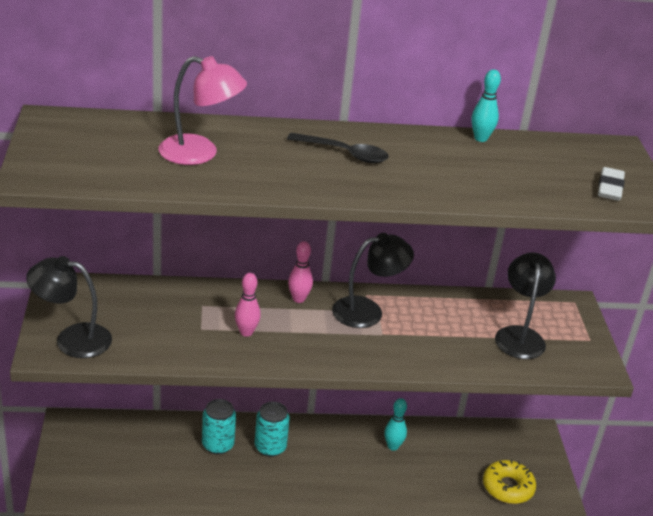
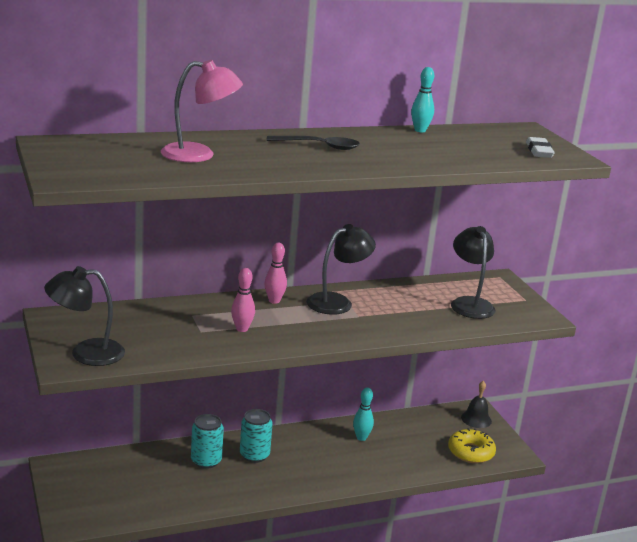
camera: 15 degrees left, 10 degrees down
none -> black bell [461,381,492,428]

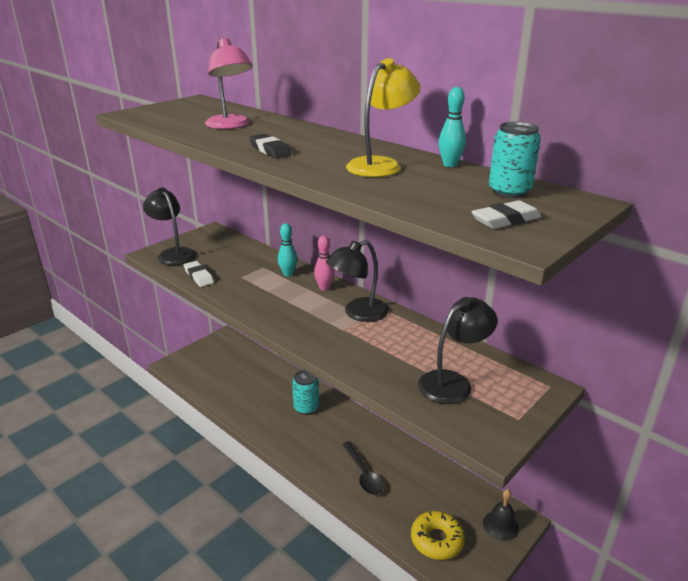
camera: 65 degrees right, 5 degrees up
turquoise can [191,414,224,469] -> turquoise can moved to [489,122,541,198]
pink bowling pin [231,268,255,332] -> none
black spoon [267,136,360,150] -> black spoon moved to [342,441,384,495]
black lamp [307,224,376,315] -> black lamp turned 120 degrees clockwise [326,240,389,322]
turquoise bowling pin [353,388,374,441] -> turquoise bowling pin moved to [278,223,297,277]
none -> white eraser [184,261,214,287]
none -> black eraser [249,134,292,158]
none -> yellow lamp [346,58,420,177]

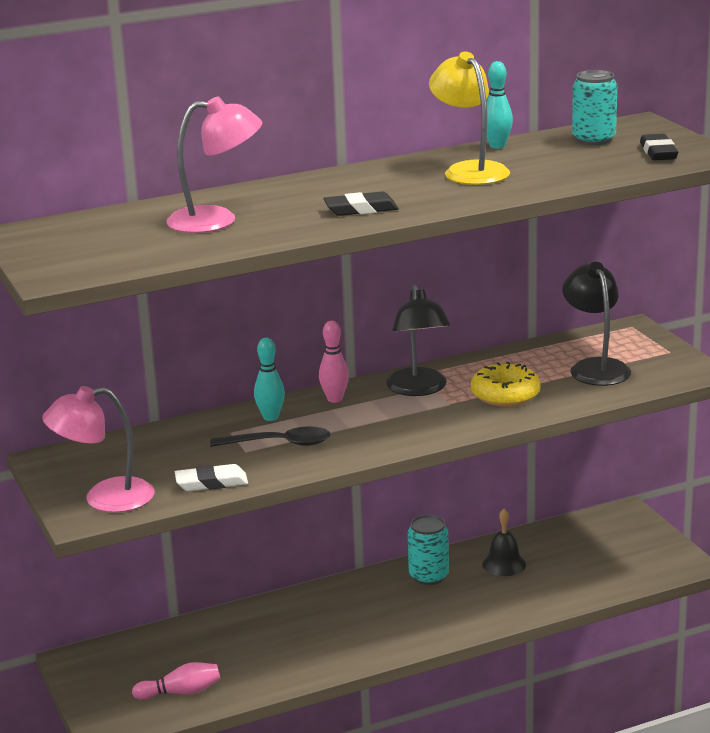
camera: 65 degrees left, 5 degrees down
black lamp [143,187,196,265] -> pink lamp [42,386,154,513]
turquoise can [292,370,319,415] -> turquoise can moved to [408,515,449,585]
black spoon [342,441,384,495] -> black spoon moved to [210,427,331,447]
yellow donut [411,511,465,560] -> yellow donut moved to [471,362,541,406]
white eraser [472,200,541,229] -> black eraser [640,134,678,160]
black bell [483,489,519,541] -> black bell moved to [482,509,526,576]
none -> pink bowling pin [132,662,220,700]

